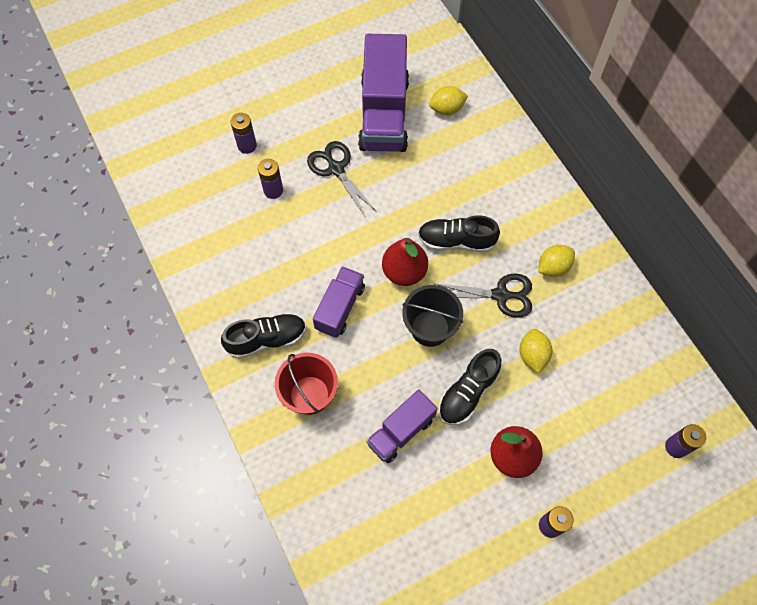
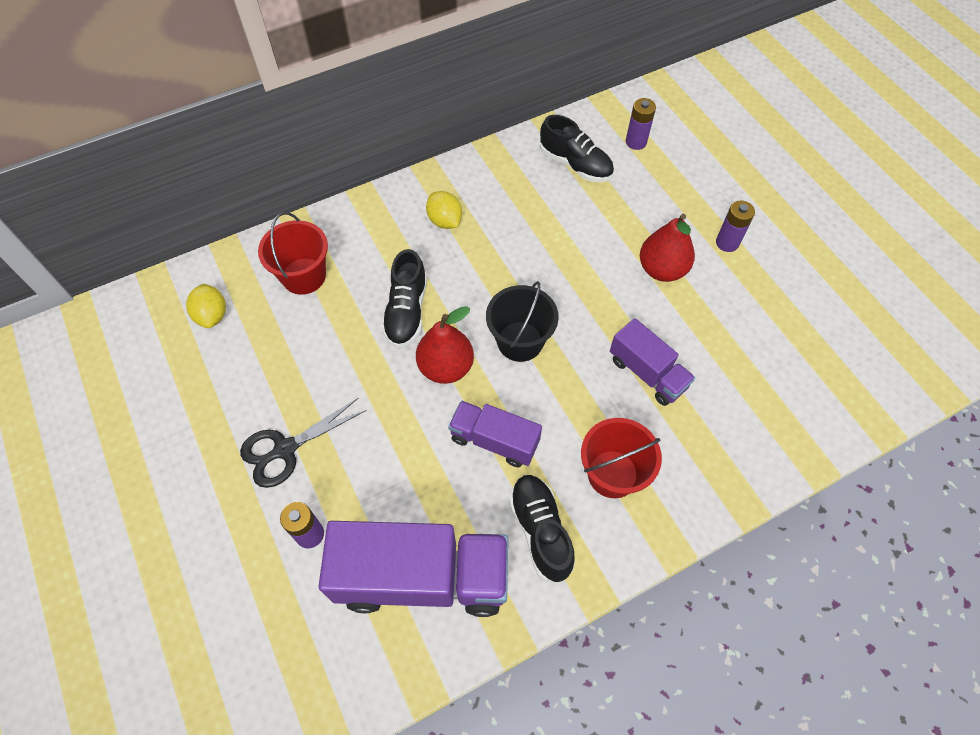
camera: 90 degrees left, 5 degrees down
purple battery [231,113,257,154] -> none
purple truck [358,34,409,152] -> purple truck moved to [318,521,508,617]
black scissors [435,273,532,318] -> none
black shoe [438,349,501,425] -> black shoe moved to [540,115,614,182]
yellow lemon [519,329,553,373] -> none
none -> red bucket [258,212,328,295]

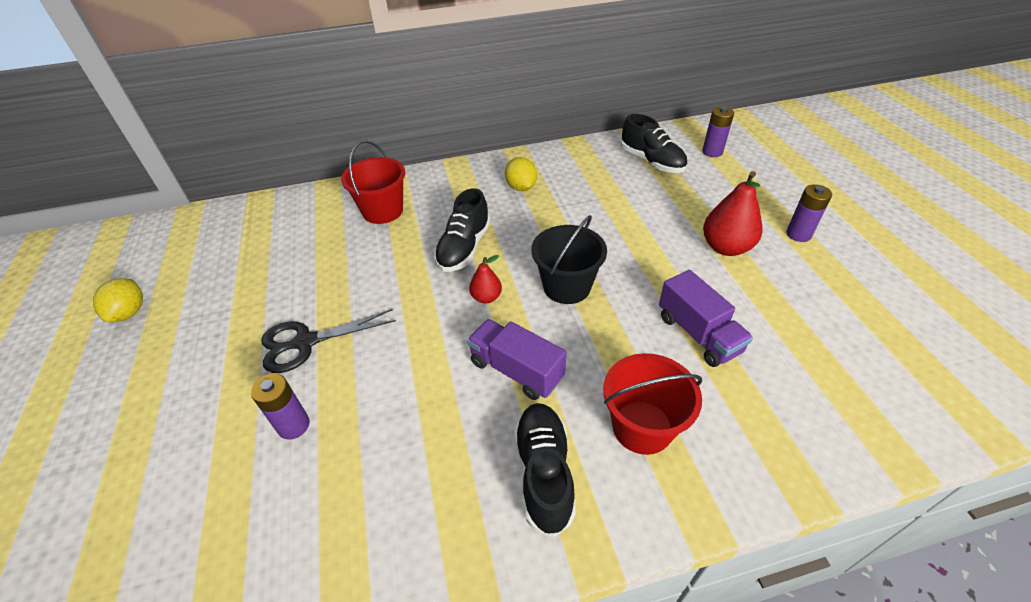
camera: 15 degrees right, 15 degrees down
yellow lemon [186,284,226,328] -> yellow lemon moved to [93,278,143,322]
purple truck [318,521,508,617] -> none
red pear [416,306,474,384] -> red pear [469,255,502,304], size x0.56

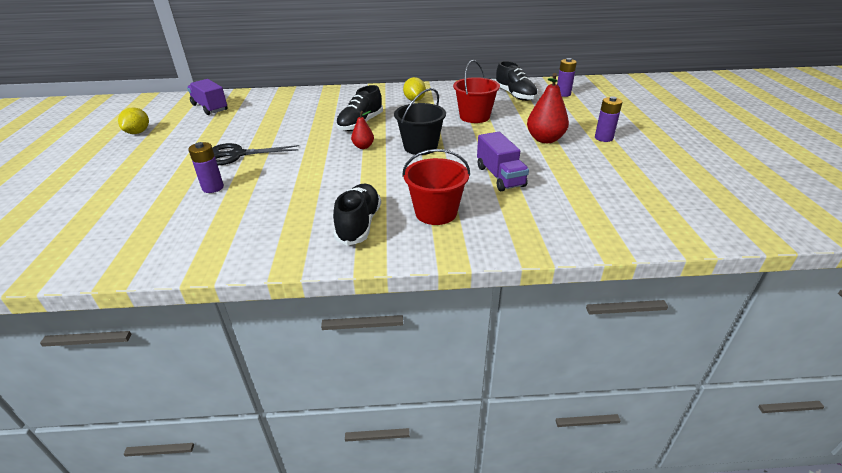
camera: 10 degrees right, 10 degrees down
red bucket [341,140,405,224] -> red bucket moved to [453,60,500,123]
purple truck [467,319,567,400] -> purple truck moved to [187,79,228,115]

